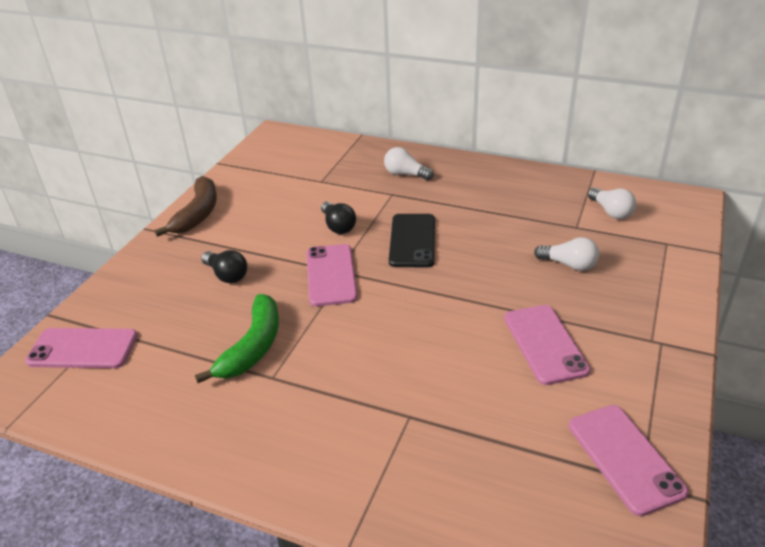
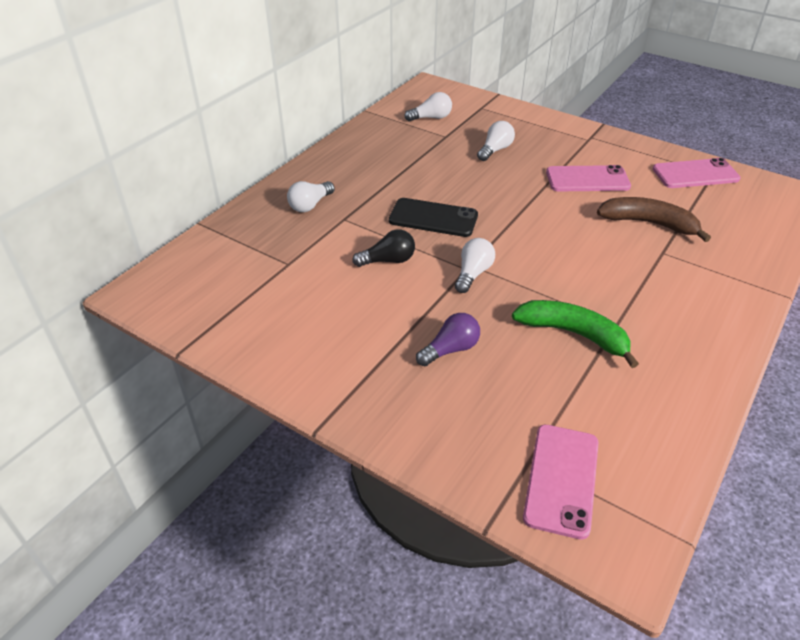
camera: 80 degrees left, 5 degrees up
brown banana [154,176,217,237] -> brown banana moved to [597,197,711,242]
black light bulb [201,250,247,283] -> purple light bulb [416,313,480,366]
pink phone [306,244,358,307] -> white light bulb [455,238,495,293]

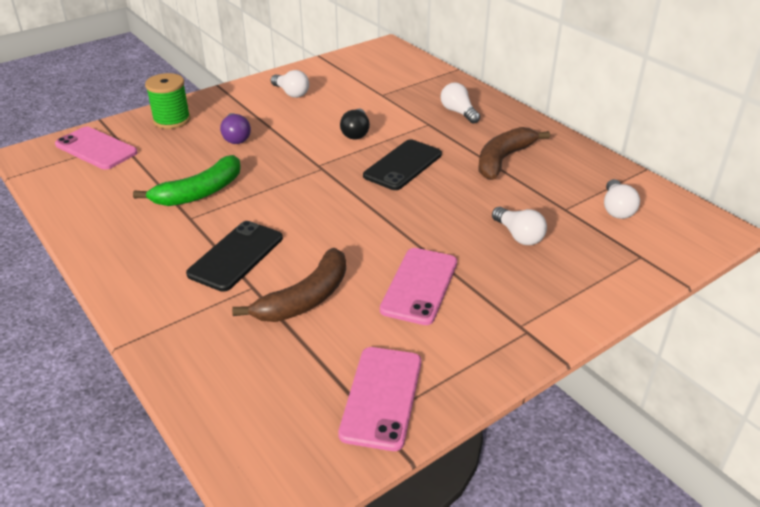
camera: 110 degrees right, 5 degrees down
white light bulb [455,238,495,293] -> white light bulb moved to [271,70,309,98]
none -> green spool [145,73,191,129]
none -> black phone [186,221,283,292]
none -> brown banana [479,127,550,180]

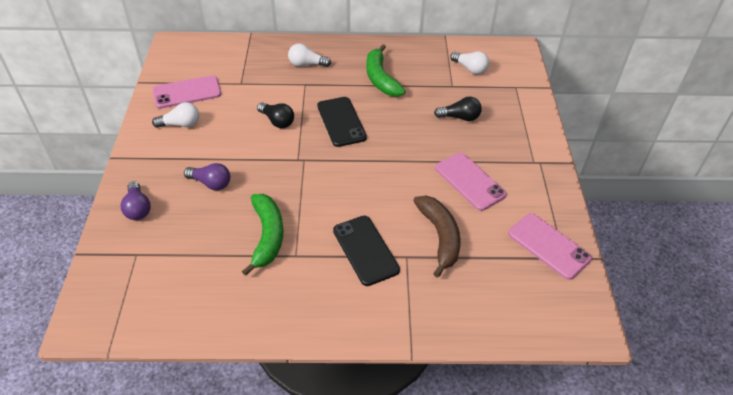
camera: 55 degrees left, 10 degrees up
pink phone [55,127,138,170] -> pink phone moved to [153,75,221,108]
green spool [145,73,191,129] -> purple light bulb [120,181,151,220]
brown banana [479,127,550,180] -> green banana [366,44,406,97]
white light bulb [492,207,547,245] -> black light bulb [434,97,482,121]

